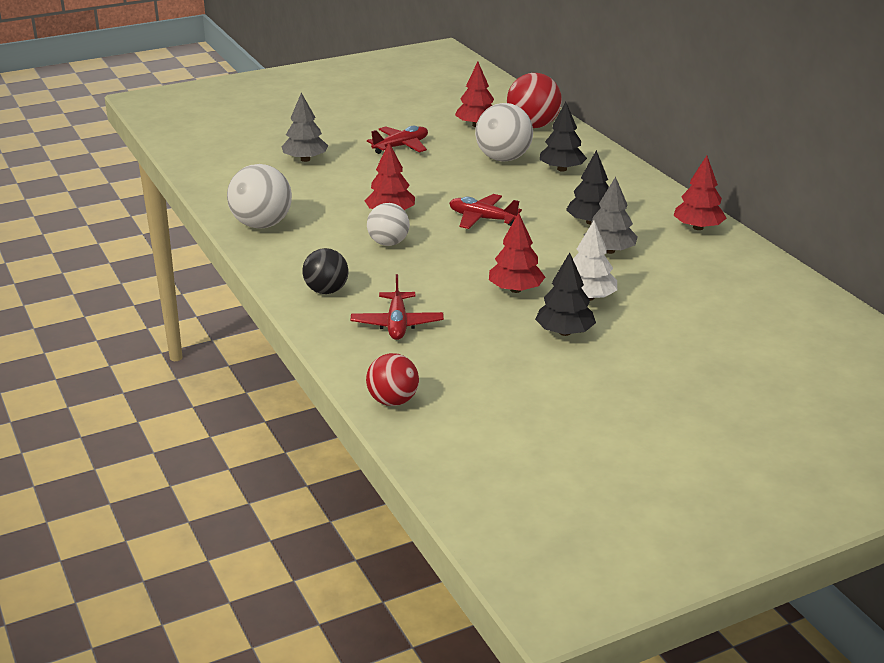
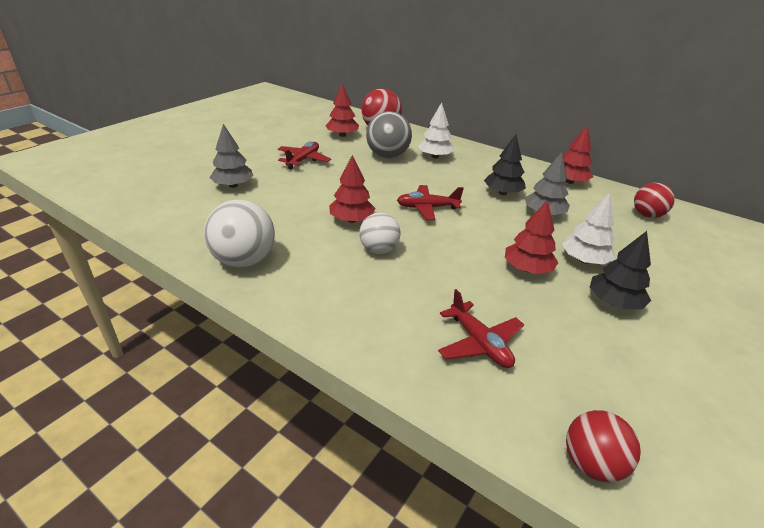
camera: 30 degrees left, 5 degrees up
black ball [302,248,349,294] -> none
white ball [475,103,533,162] -> grey ball [366,111,412,159]
black tree [540,102,587,171] -> white tree [418,102,455,159]
none -> red ball [634,183,675,218]

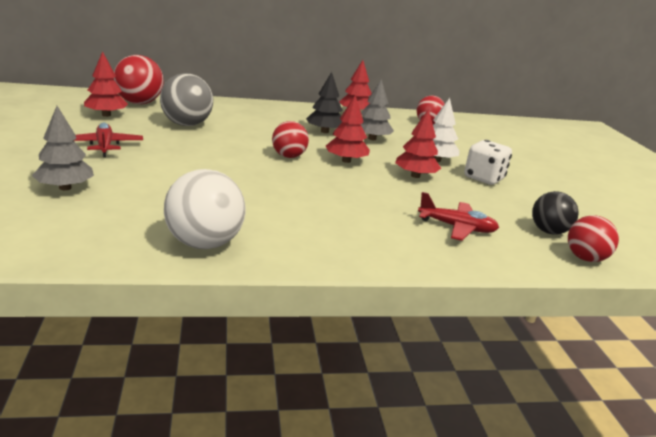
camera: 45 degrees left, 10 degrees down
red tree [329,155,376,223] -> red tree moved to [326,95,370,163]
white ball [359,213,401,254] -> none
red plane [397,185,464,220] -> red ball [272,121,309,158]
white tree [418,102,455,159] -> none
black tree [590,231,651,309] -> white dice [464,140,512,185]
none -> black ball [532,191,579,235]

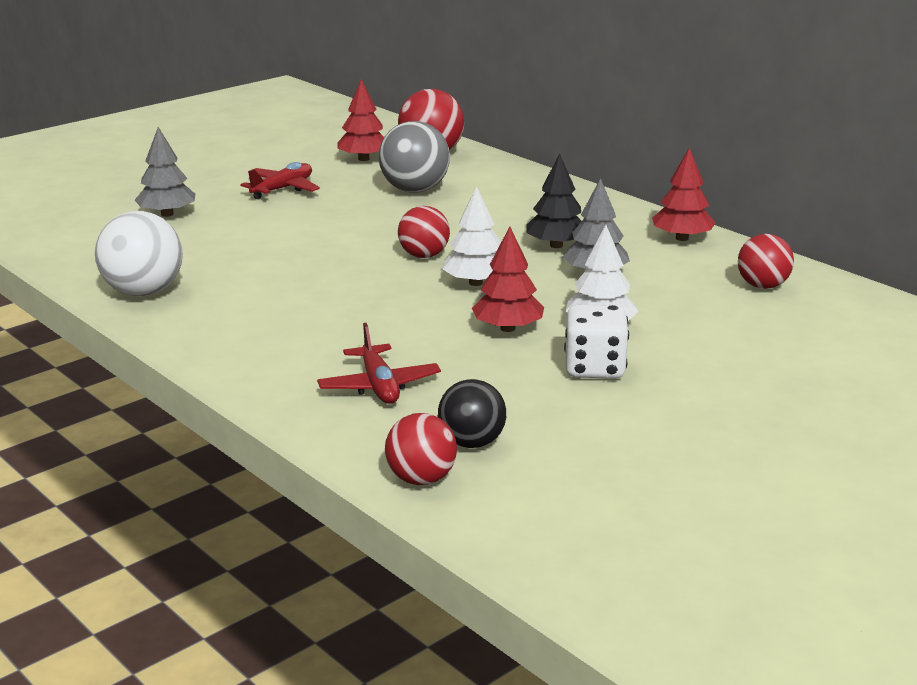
camera: 60 degrees right, 0 degrees up
red tree [326,95,370,163] -> white tree [443,186,501,286]

